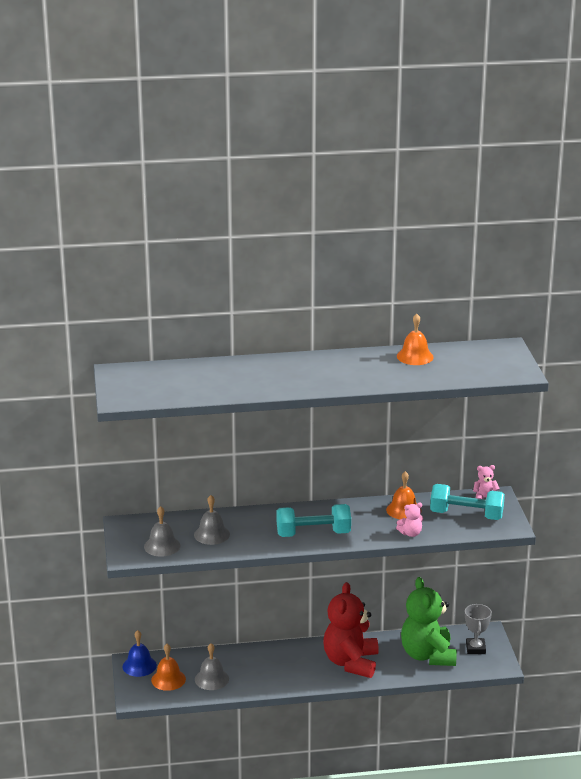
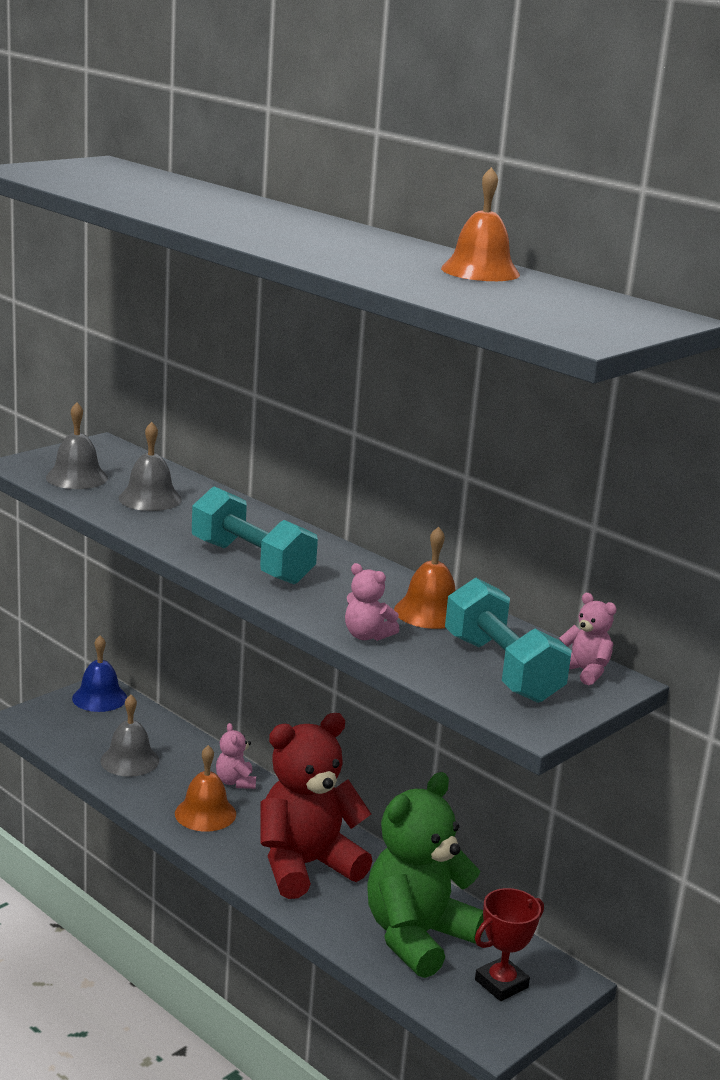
camera: 50 degrees right, 5 degrees down
orange bell [151,644,186,691] -> orange bell moved to [175,745,236,832]
grey trophy [465,604,492,654] -> red trophy [475,888,544,1001]
none -> pink teddy bear [216,723,256,789]

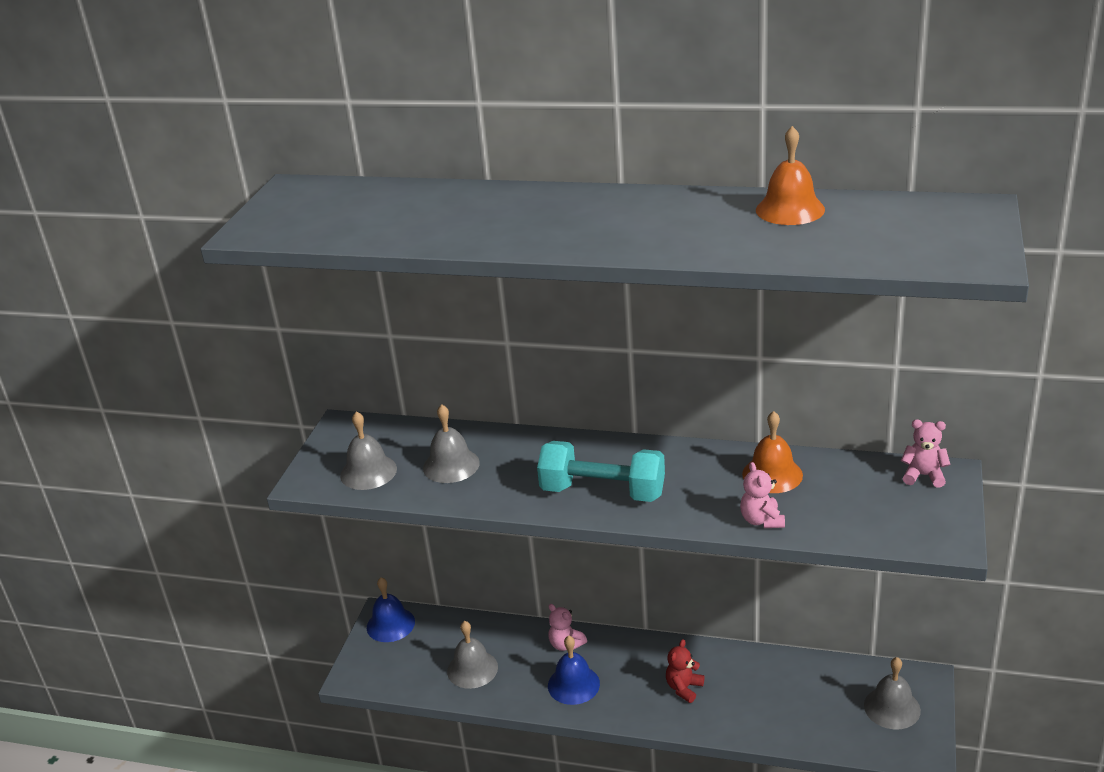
camera: 25 degrees left, 10 degrees up
orange bell [175,745,236,832] -> blue bell [548,636,600,705]
red teddy bear [261,713,372,899] -> red teddy bear [666,639,704,703], size x0.42
pink teddy bear [345,563,400,641] -> pink teddy bear turned 75 degrees clockwise [740,462,785,528]
green teddy bear [367,772,484,978] -> none
turquoise dumbbell [445,578,572,703] -> none
red trophy [475,888,544,1001] -> grey bell [864,657,921,729]

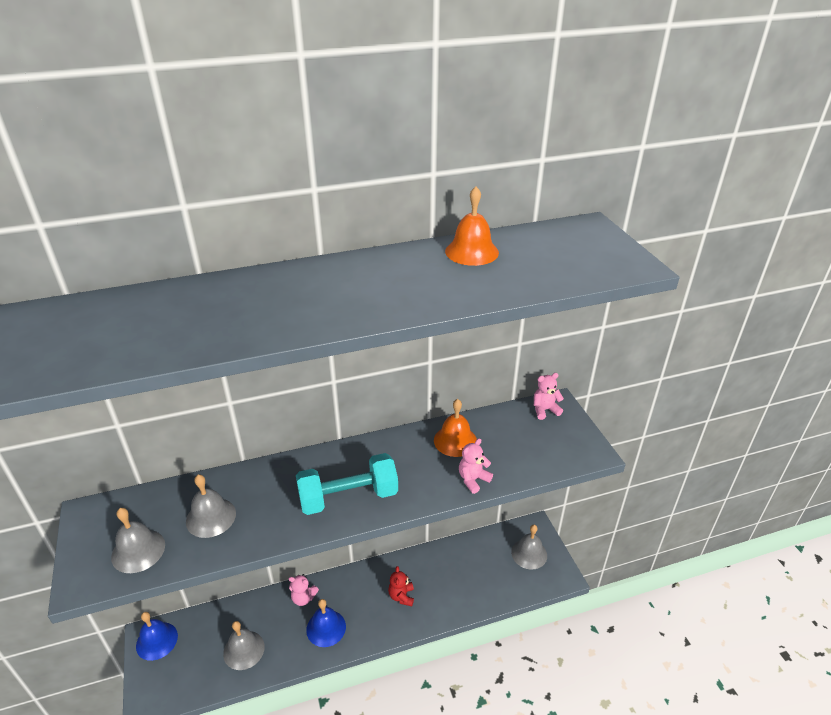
camera: 35 degrees left, 5 degrees up
pink teddy bear [740,462,785,528] -> pink teddy bear turned 90 degrees clockwise [459,438,493,494]

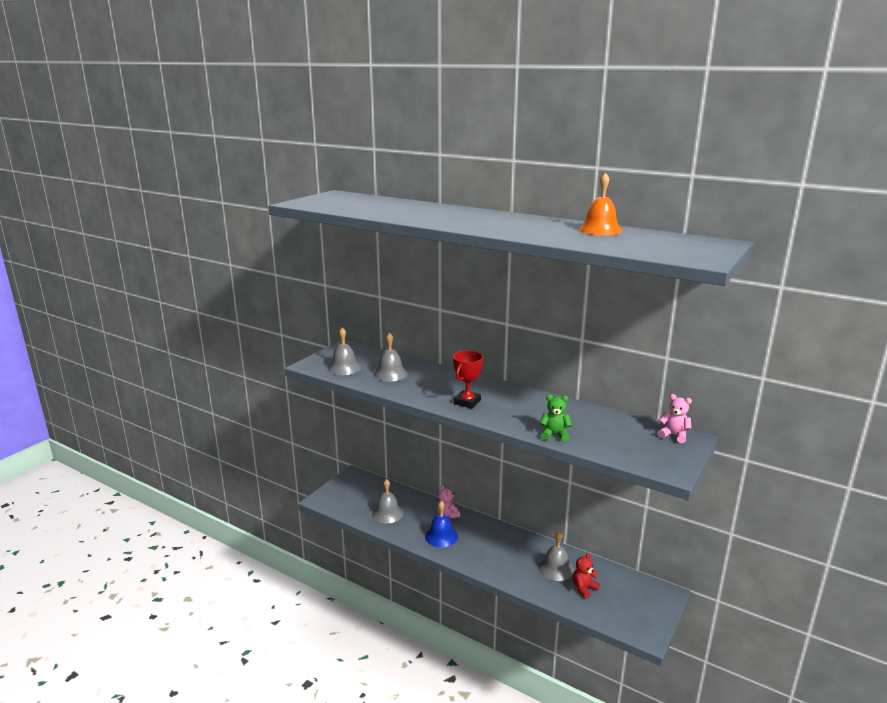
camera: 50 degrees right, 15 degrees down
blue bell [136,612,178,661] -> none
turquoise dumbbell [296,453,398,515] -> red trophy [453,350,483,409]
red teddy bear [388,566,414,606] -> red teddy bear moved to [573,553,600,599]
orange bell [434,399,477,457] -> none
pink teddy bear [459,438,493,494] -> green teddy bear [540,395,572,441]
grey bell [511,525,547,569] -> grey bell moved to [538,531,574,581]

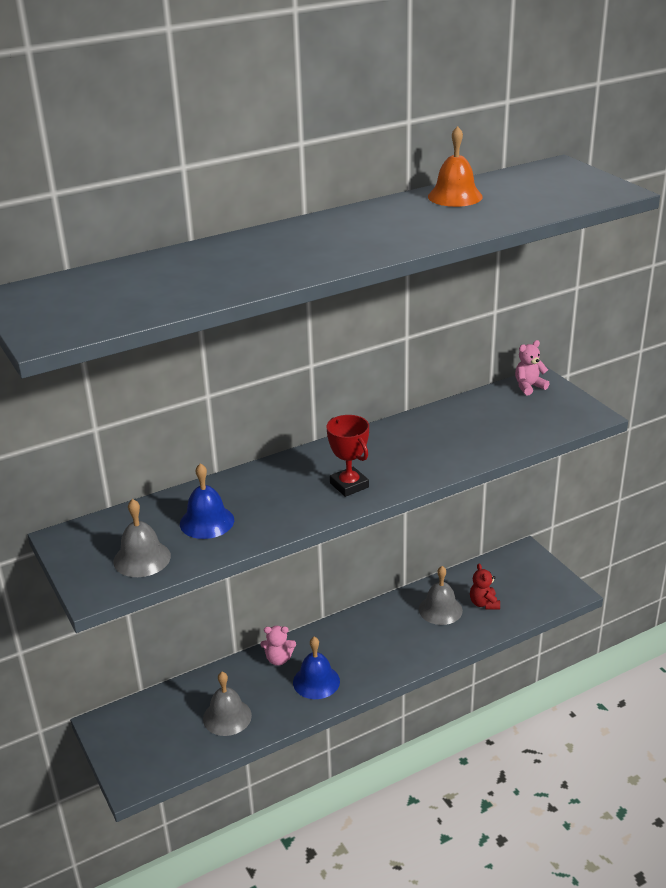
camera: 60 degrees left, 10 degrees up
grey bell [374,333,408,381] -> blue bell [180,463,234,539]
green teddy bear [540,395,572,441] -> none

